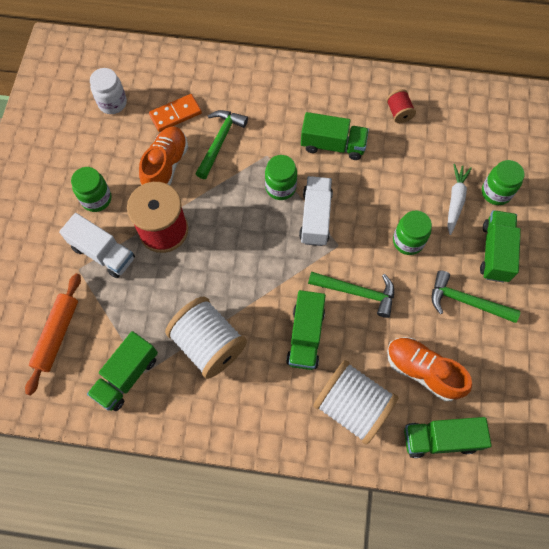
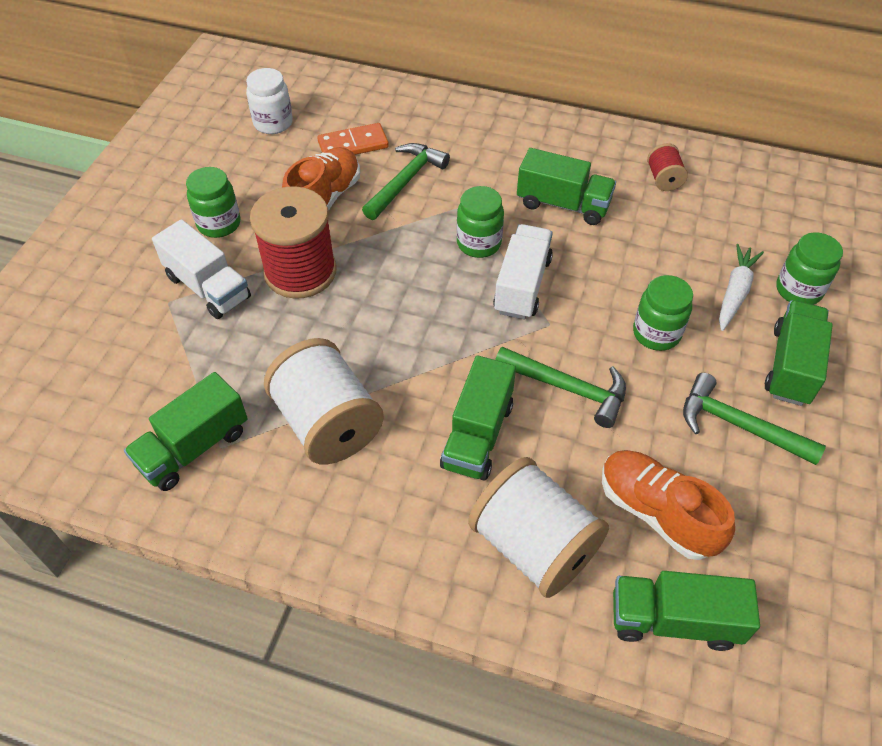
camera: 10 degrees right, 15 degrees down
orange rolling pin [25,273,81,396] -> none

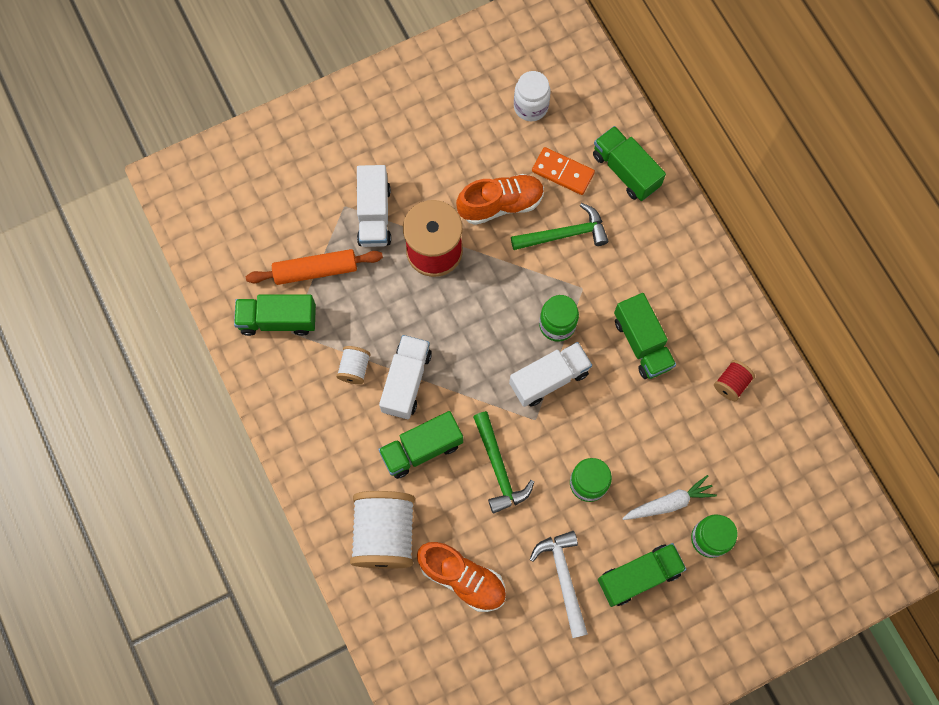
camera: 45 degrees right, 20 degrees up
green jar [186,167,241,238] -> none
white spool [264,338,384,465] -> white spool [336,346,371,384], size x0.48
orange shoe [602,450,735,560] -> orange shoe turned 120 degrees clockwise [417,542,506,612]
green truck [613,571,760,651] -> green truck moved to [593,126,666,201]
green hammer [683,373,826,465] -> white hammer [530,531,588,638]
none -> orange rolling pin [246,249,383,285]
none -> white truck [379,335,432,419]

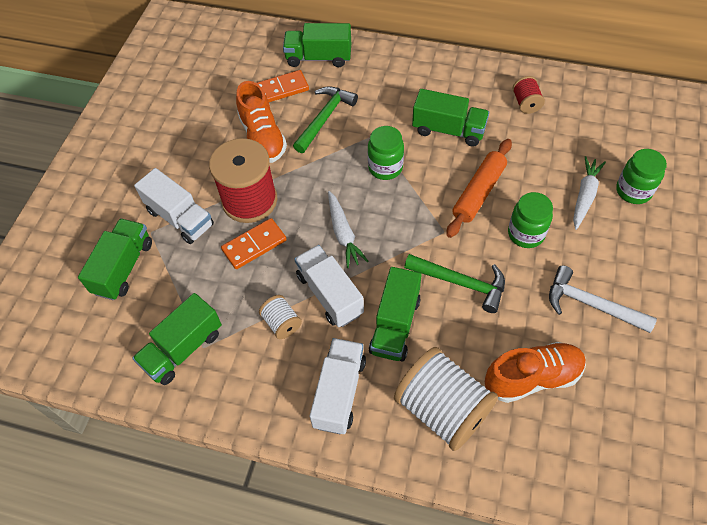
camera: 45 degrees left, 15 degrees down
orange rolling pin [246,249,383,285] -> orange rolling pin moved to [446,139,512,238]
orange shoe [456,174,544,225] -> orange shoe turned 135 degrees clockwise [236,81,287,163]
white truck [509,342,592,407] -> white truck moved to [310,338,366,434]
white jar [514,71,551,121] -> none
green truck [598,543,687,607] -> green truck moved to [78,218,152,300]
none -> orange domino [221,218,287,269]
none -> white carrot [328,191,368,268]

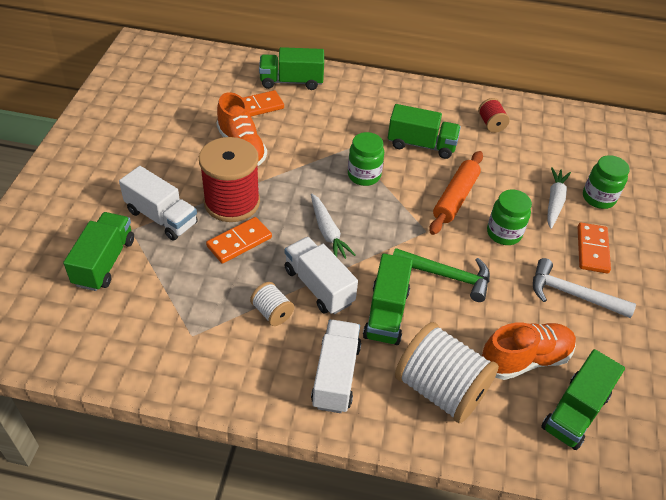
camera: 10 degrees left, 10 degrees down
green truck [132,293,222,385] -> green truck moved to [541,349,625,450]
green hammer [293,86,358,153] -> none
none -> orange domino [578,223,611,274]

